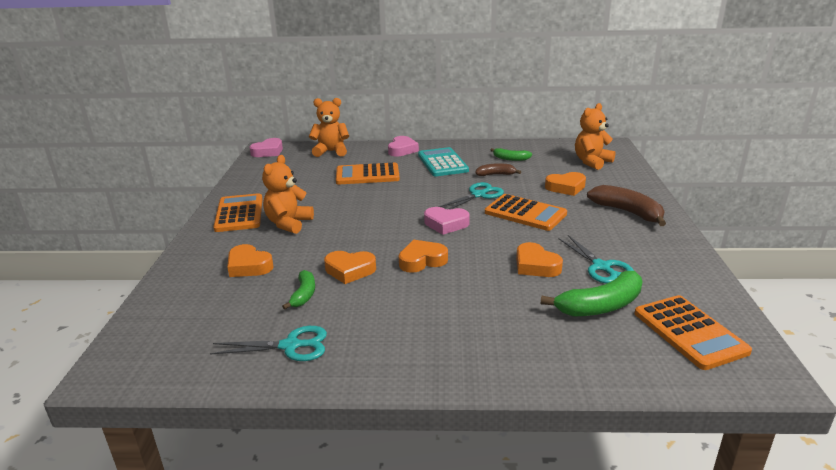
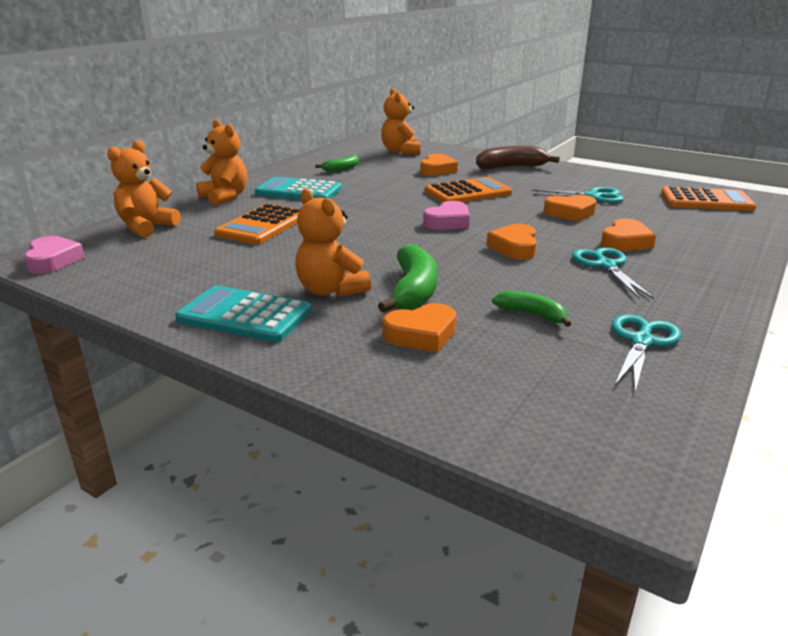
camera: 60 degrees left, 0 degrees up
orange calculator [213,193,262,232] -> turquoise calculator [175,285,312,342]
orange heart [324,251,376,284] -> orange heart moved to [601,219,656,251]
pink heart [388,136,419,156] -> orange teddy bear [196,119,247,206]
turquoise scissors [439,182,504,209] -> turquoise scissors moved to [572,247,654,299]
brown banana [475,163,521,176] -> none
green banana [541,271,642,317] -> green banana moved to [378,244,437,313]

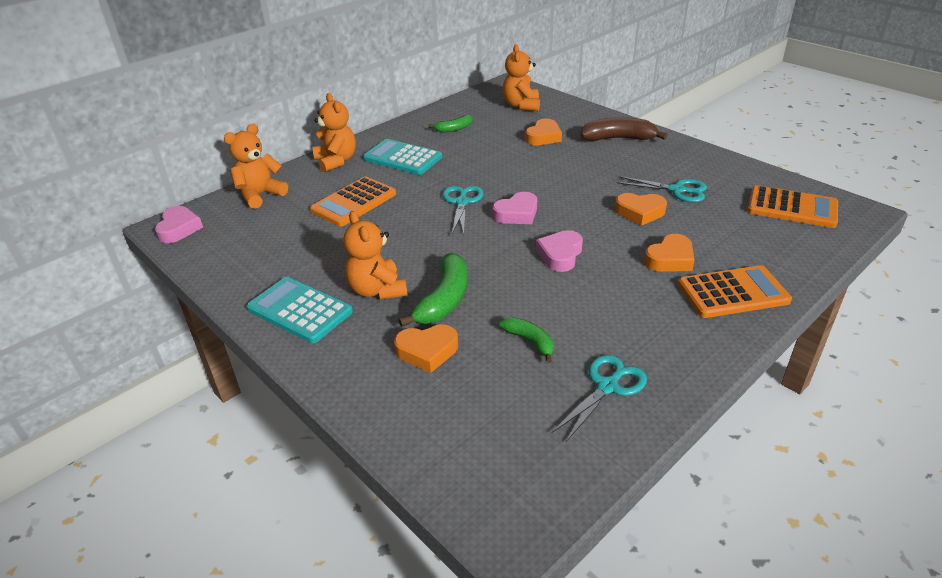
camera: 15 degrees right, 10 degrees up
orange calculator [425,177,512,203] -> orange calculator moved to [678,265,792,318]
orange heart [487,224,537,260] -> pink heart [536,230,583,272]
turquoise scissors [572,247,654,299] -> turquoise scissors moved to [442,186,483,235]

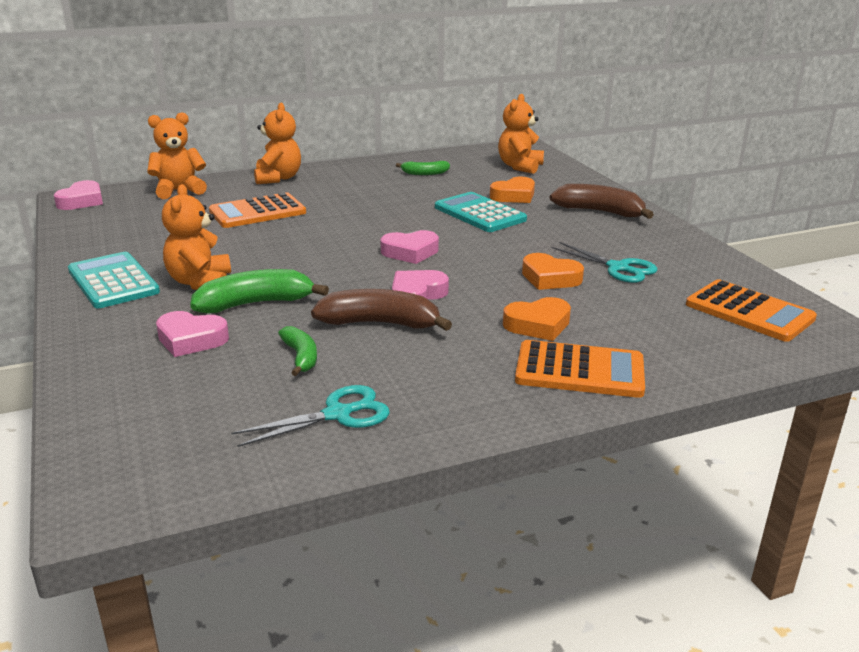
camera: 20 degrees right, 10 degrees down
turquoise calculator [363,139,442,175] -> turquoise calculator moved to [435,192,527,232]
orange heart [394,324,458,373] -> pink heart [156,311,229,357]
green banana [398,253,468,327] -> green banana turned 150 degrees counterclockwise [190,269,329,313]
turquoise scissors [442,186,483,235] -> none
none -> brown banana [311,289,452,331]

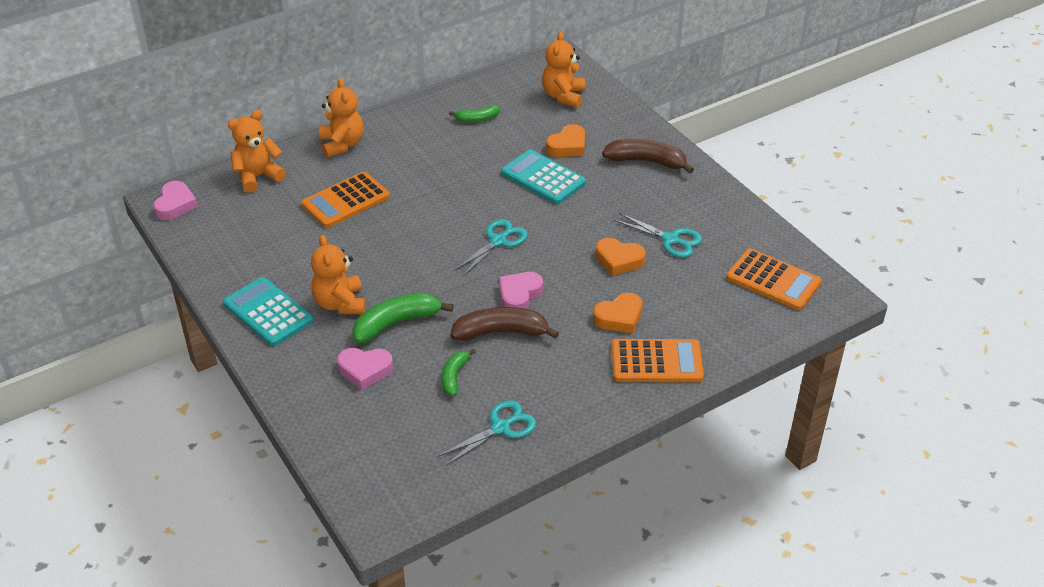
camera: 10 degrees left, 15 degrees up
green banana [278,326,317,376] -> green banana turned 135 degrees counterclockwise [442,349,476,396]
pink heart [381,230,439,264] -> turquoise scissors [454,219,528,276]

